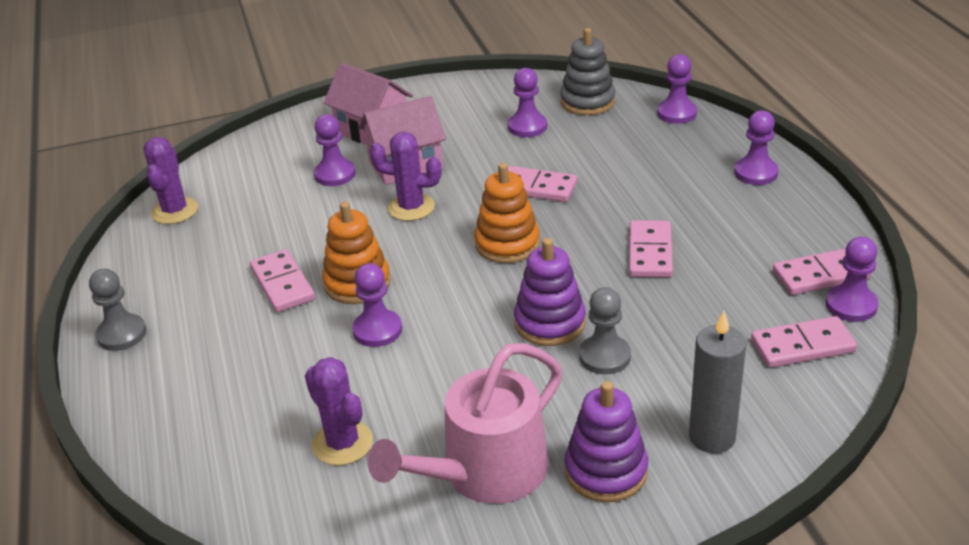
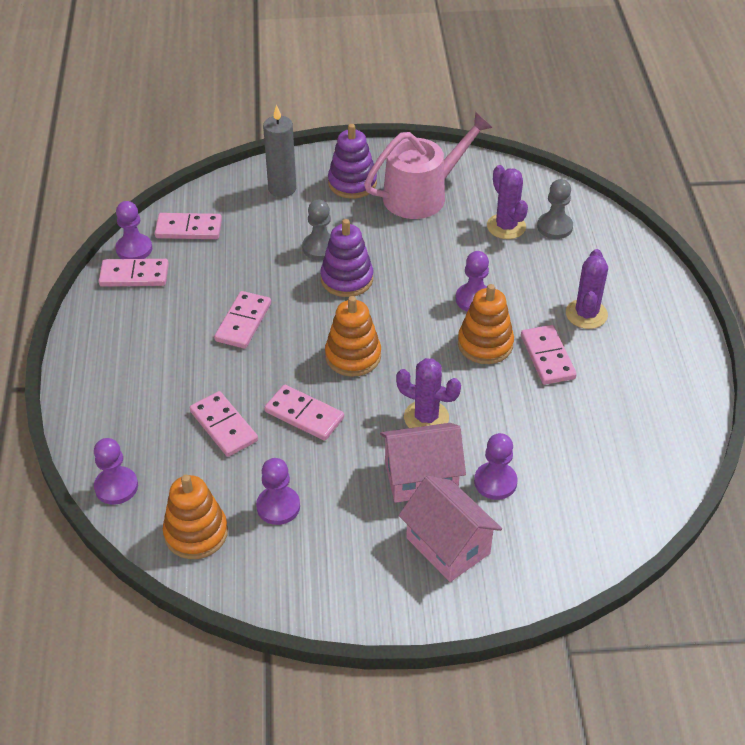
camera: 170 degrees left, 10 degrees up
grey pawn [89,269,147,351] -> grey pawn moved to [537,179,573,239]
purple cactus [144,137,198,224] -> purple cactus moved to [566,249,608,329]
grey stacking toy [560,28,615,115] -> orange stacking toy [163,475,228,559]
purple pawn [735,110,779,185] -> none
none -> pink domino [190,391,258,457]

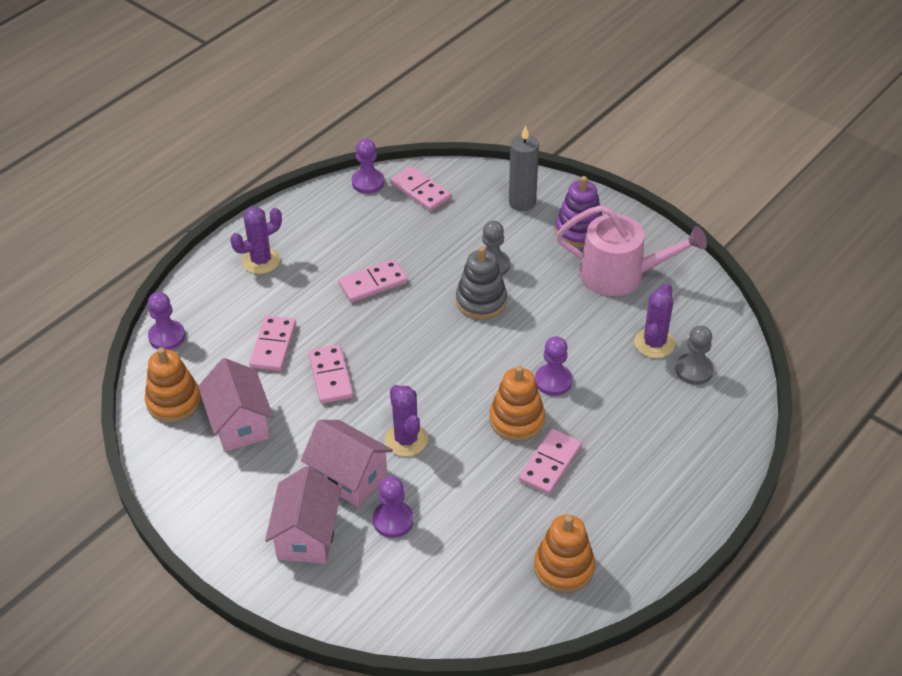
camera: 45 degrees right, 0 degrees up
pink domino [99,259,169,287] -> none
purple pawn [256,458,300,525] -> pink house [198,358,273,452]
purple stacking toy [320,219,373,297] -> grey stacking toy [456,246,507,319]
orange stacking toy [325,296,381,377] -> orange stacking toy moved to [534,514,595,593]
purple cactus [566,249,608,329] -> purple cactus moved to [230,207,282,274]

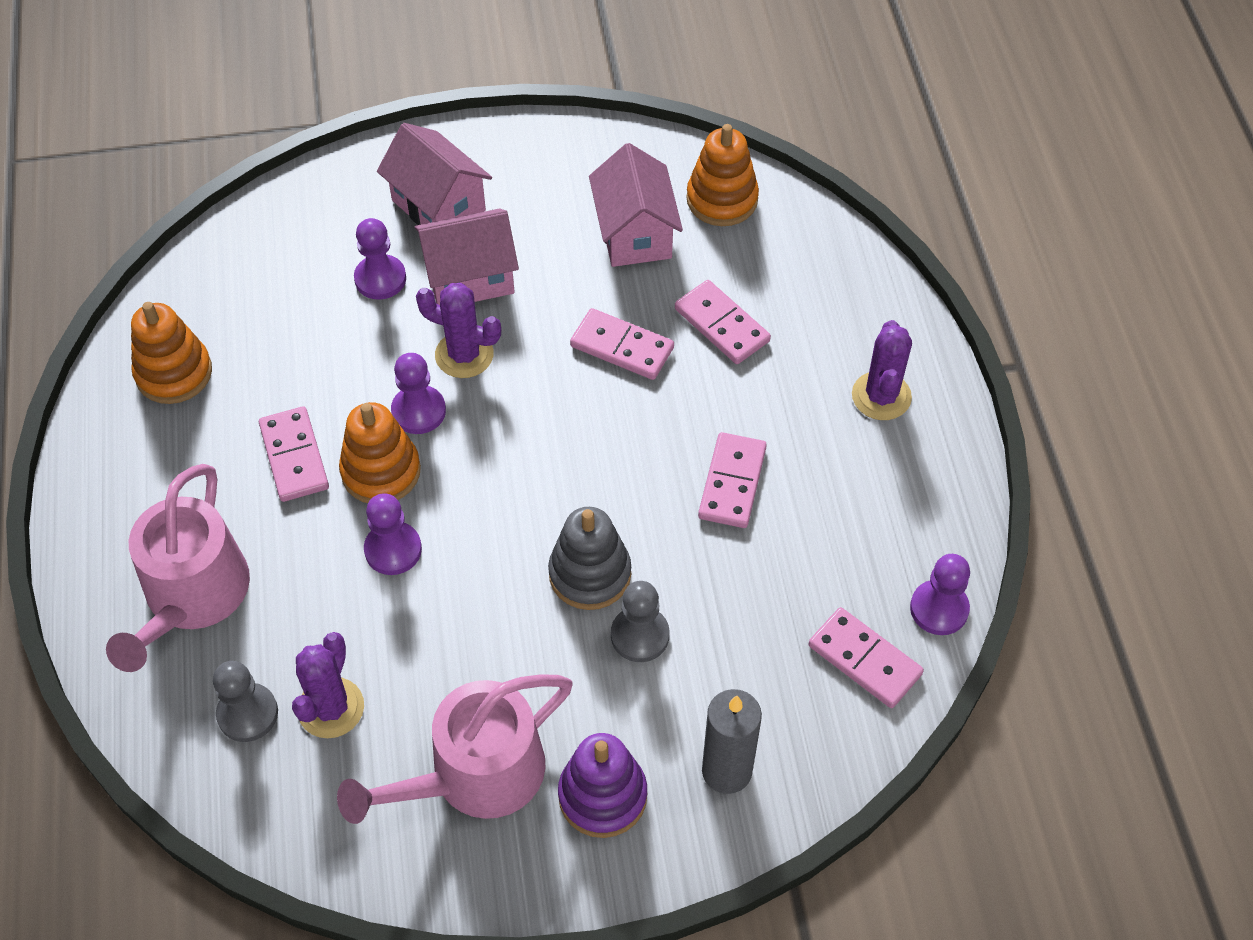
camera: 130 degrees right, 10 degrees up
purple pawn [148,292,185,350] -> purple pawn moved to [391,353,446,434]
pink house [198,358,273,452] -> pink house turned 60 degrees clockwise [589,143,683,267]
pink domino [391,166,451,211] -> pink domino turned 45 degrees clockwise [808,607,924,708]
purple cactus [634,282,675,358] -> purple cactus turned 45 degrees clockwise [292,632,364,738]
none -> pink watering can [106,464,250,672]

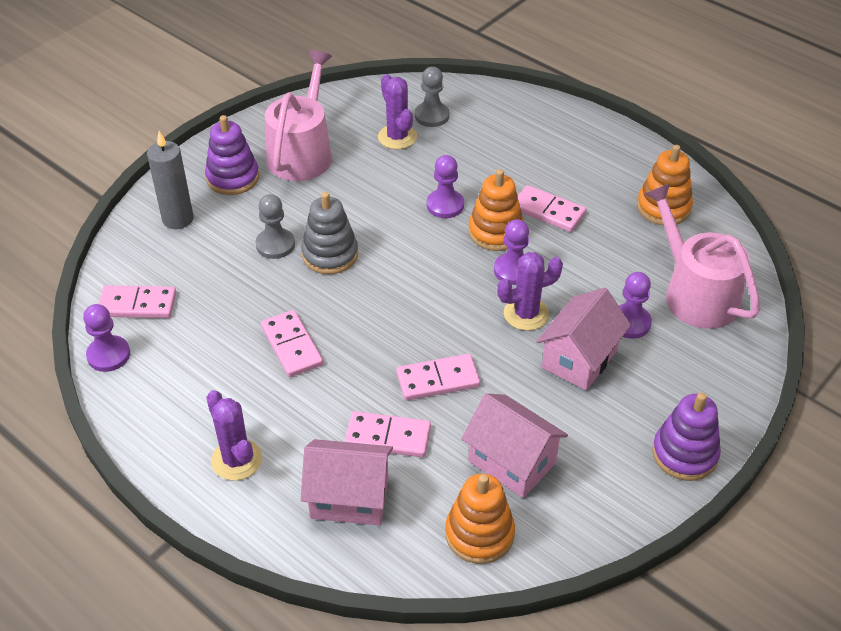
camera: 140 degrees right, 10 degrees down
pink watering can [106,464,250,672] -> pink watering can moved to [645,183,760,329]
pink house [377,123,492,225] -> pink house moved to [301,439,393,525]
none -> purple stacking toy [652,392,721,481]

